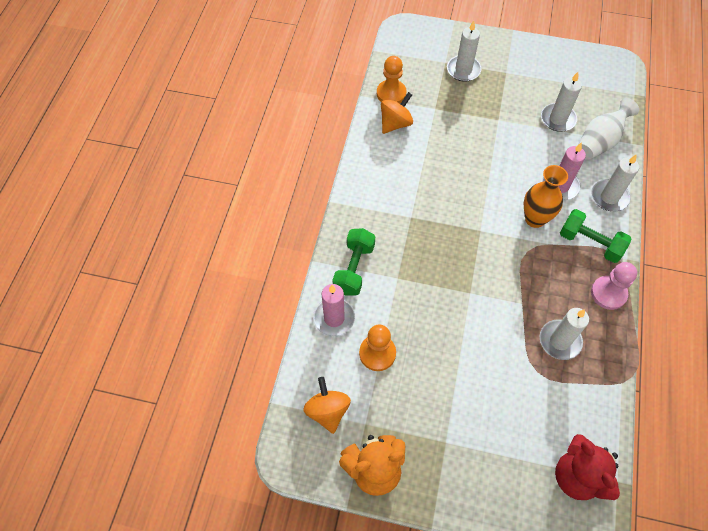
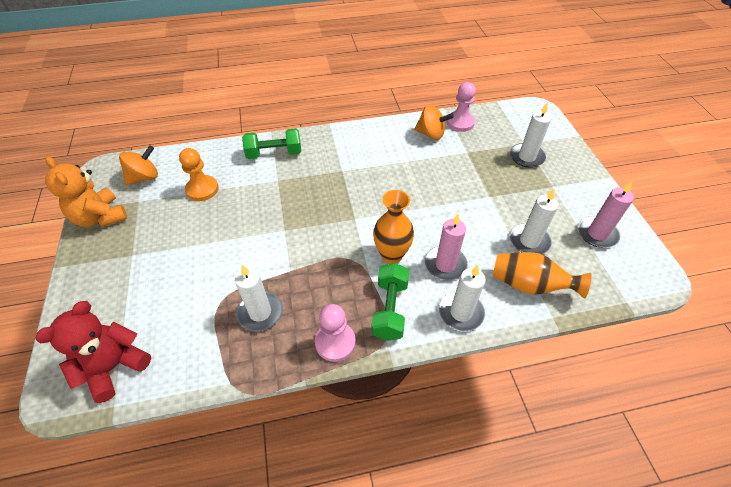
camera: 65 degrees right, 10 degrees down
pink candle [313,284,355,336] -> pink candle moved to [578,181,634,248]
orange pawn [377,56,407,103] -> pink pawn [447,82,476,132]
white vase [578,98,639,159] -> orange vase [493,252,592,299]

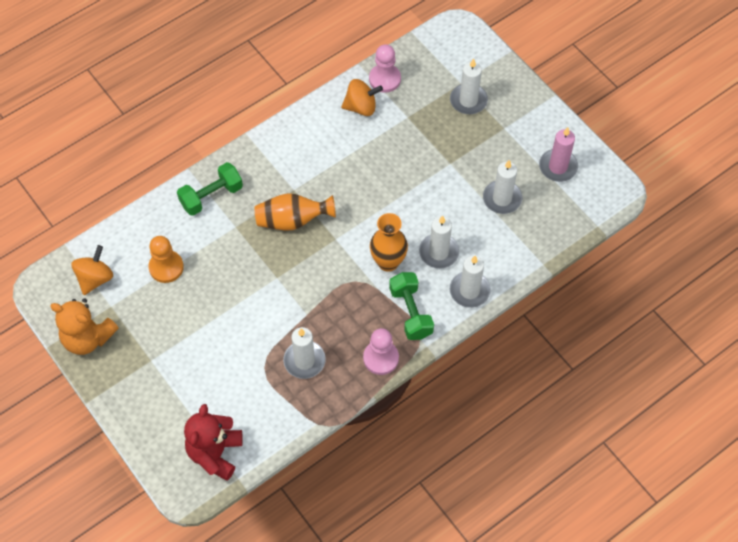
camera: 25 degrees left, 10 degrees up
pink candle [425,214,468,280] -> white candle [419,216,459,269]
orange vase [493,252,592,299] -> orange vase moved to [255,193,336,230]

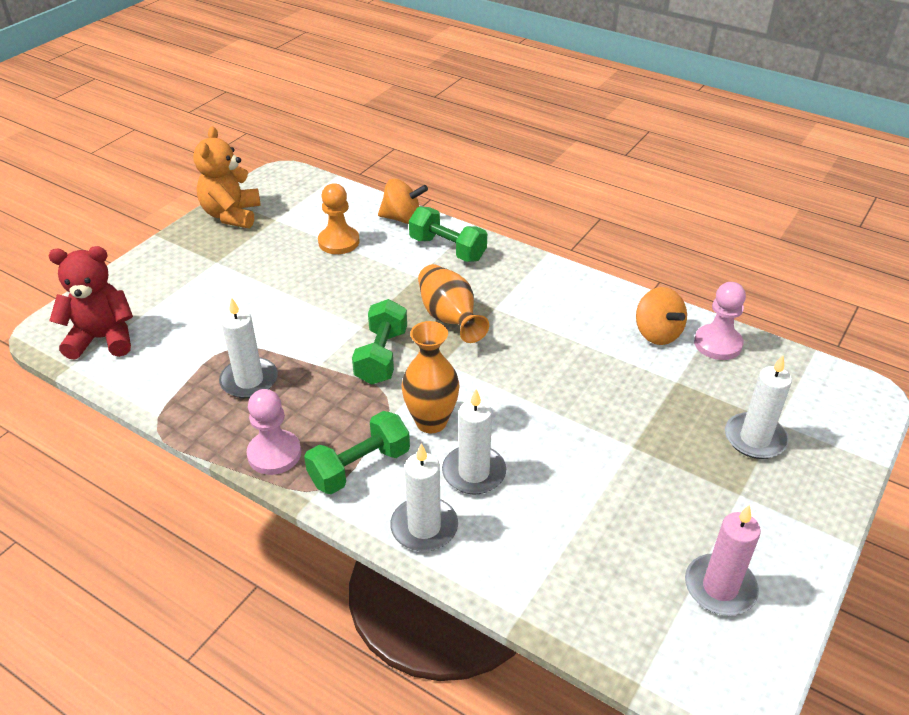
camera: 70 degrees right, 20 degrees down
orange spinning top [71,245,113,295] -> orange spinning top moved to [378,179,428,224]
white candle [483,160,522,214] -> none
none -> green dumbbell [352,299,407,384]

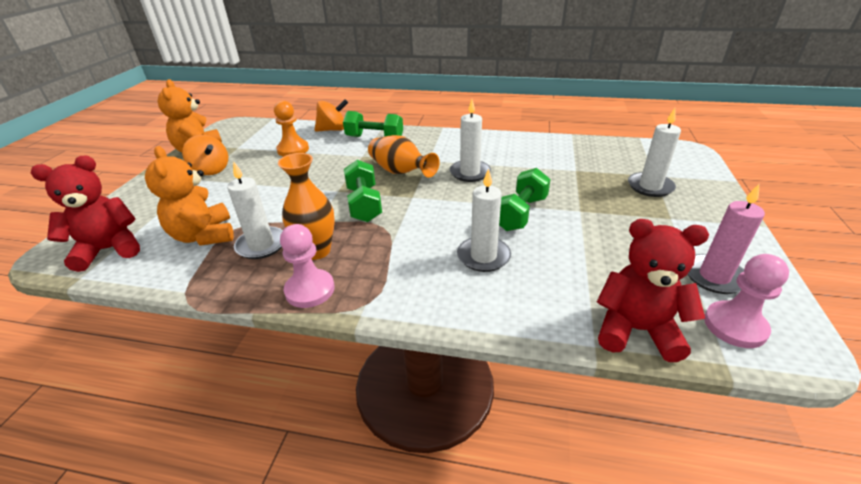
camera: 20 degrees left, 5 degrees down
green dumbbell [304,411,410,494] -> green dumbbell moved to [499,168,551,231]
white candle [390,443,458,552] -> white candle moved to [450,99,491,182]
orange vase [402,321,460,433] -> orange vase moved to [278,153,335,260]
orange spinning top [636,287,687,345] -> orange spinning top moved to [182,135,228,175]
pink pawn [694,282,746,360] -> pink pawn moved to [704,254,789,348]
none -> orange teddy bear [145,146,234,246]
none -> red teddy bear [597,219,709,362]

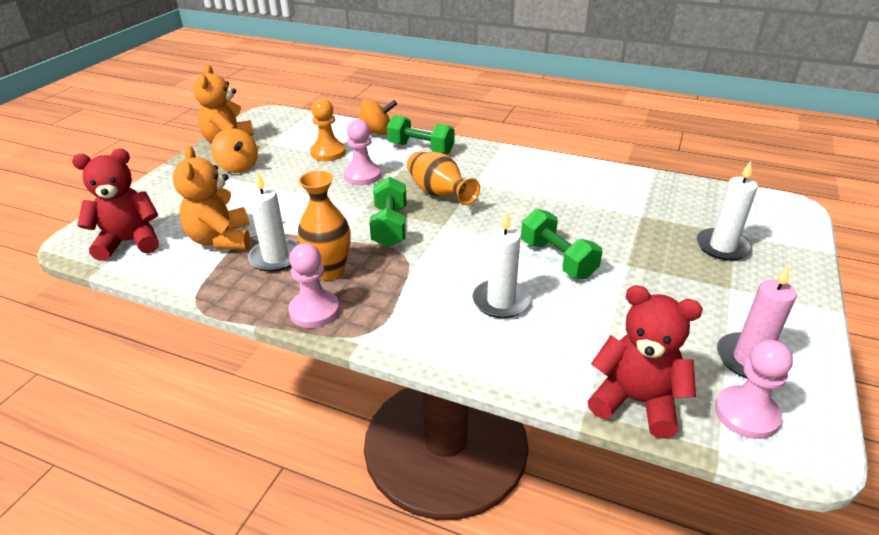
camera: 10 degrees right, 0 degrees up
white candle [450,99,491,182] -> none
green dumbbell [499,168,551,231] -> green dumbbell turned 75 degrees counterclockwise [521,209,602,279]
none -> pink pawn [344,119,381,185]

